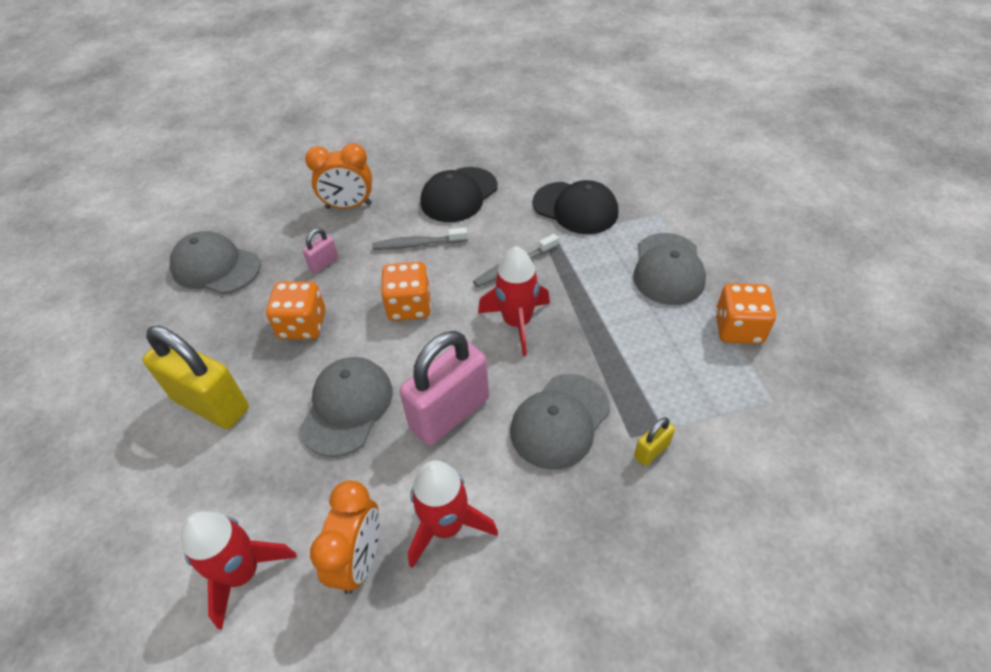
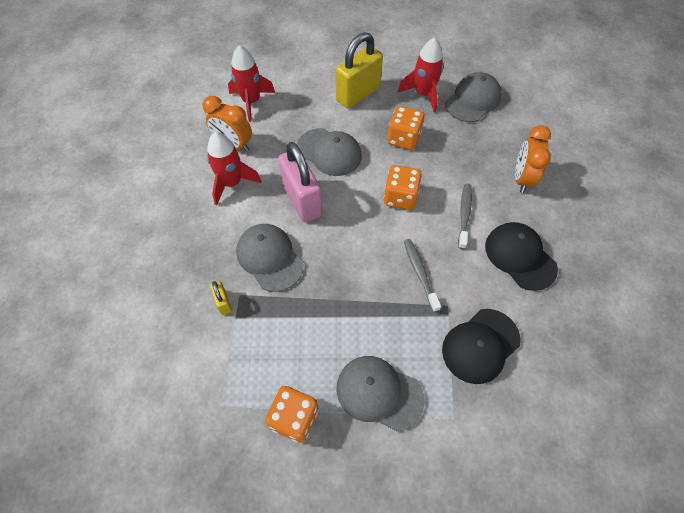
camera: 105 degrees right, 10 degrees up
pink padlock [303,228,339,273] -> none
red rocket [478,246,550,356] -> red rocket moved to [398,37,444,113]

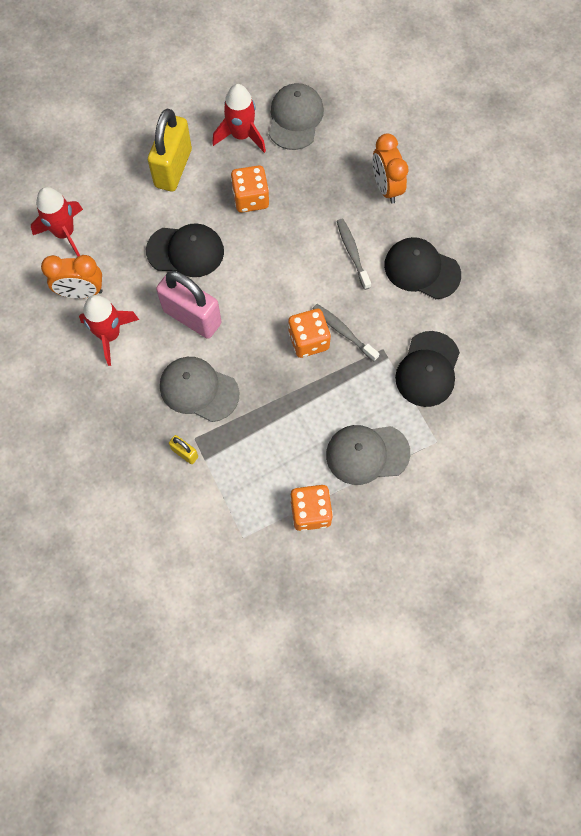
camera: 30 degrees left, 10 degrees up
grey cap [297,128,362,176] -> black cap [146,223,224,277]
orange dice [384,165,422,210] -> orange dice moved to [288,309,331,358]

